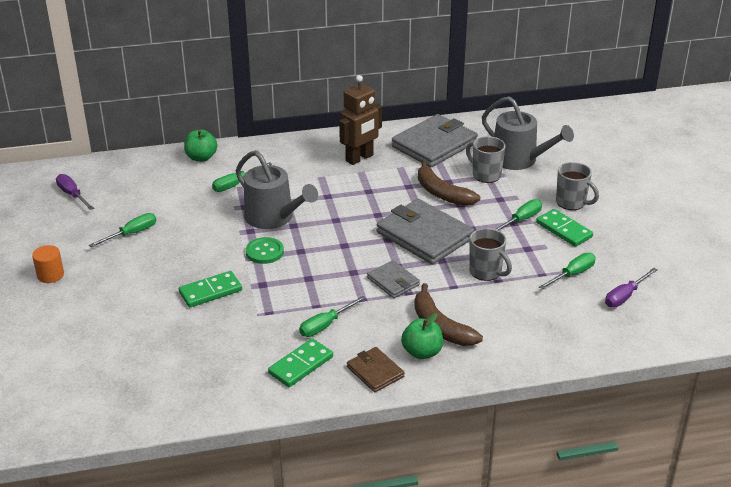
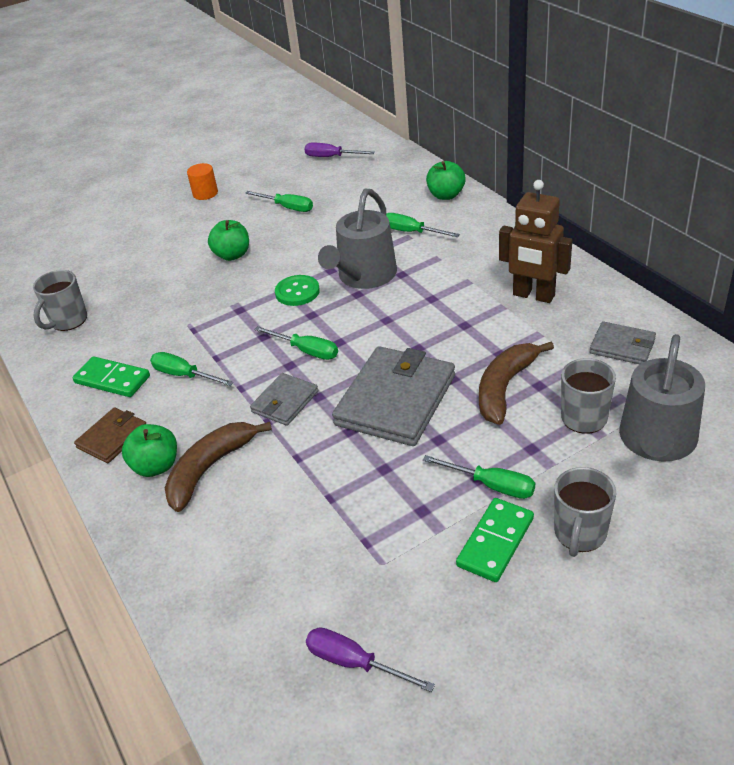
camera: 75 degrees right, 5 degrees up
purple screwdriver [56,174,94,210] -> purple screwdriver turned 105 degrees counterclockwise [305,143,375,157]
green domino [179,271,242,307] -> none
grey wallet [392,114,478,167] -> grey wallet [590,321,656,364], size x0.52
grey mug [469,228,512,281] -> grey mug moved to [33,270,87,331]
green screwdriver [539,253,596,289] -> green screwdriver moved to [254,326,338,360]
none -> green apple [208,220,249,261]

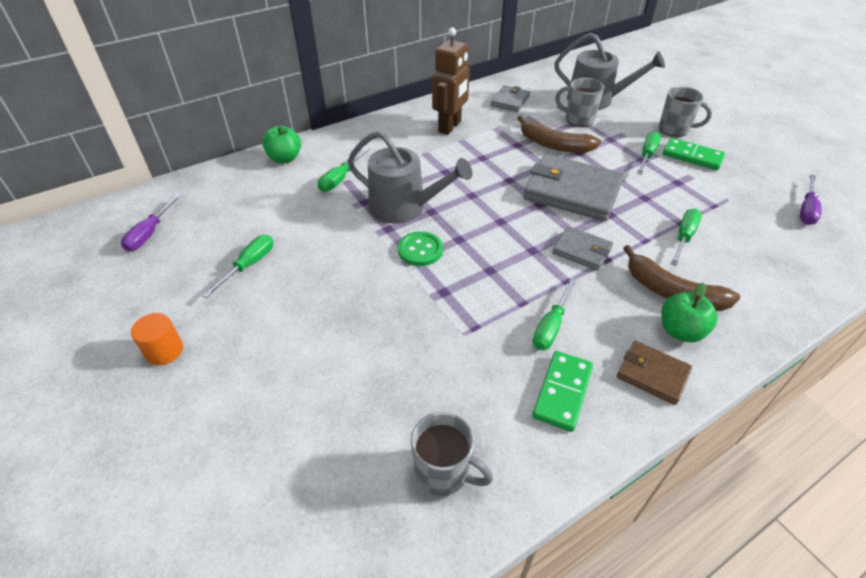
camera: 95 degrees left, 5 degrees up
green apple [208,220,249,261] -> none
green screwdriver [254,326,338,360] -> green screwdriver moved to [671,209,702,266]

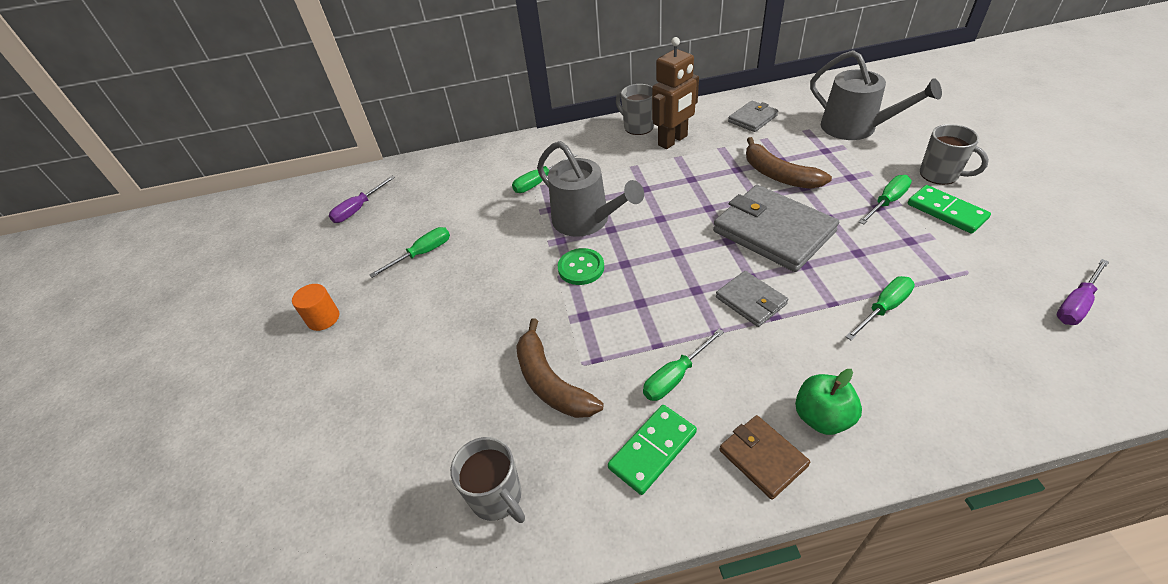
camera: 25 degrees right, 0 degrees up
green apple [262,126,301,163] -> none
grey mug [555,78,604,127] -> grey mug moved to [616,84,654,135]
brown banana [623,245,740,311] -> brown banana moved to [516,318,603,418]

